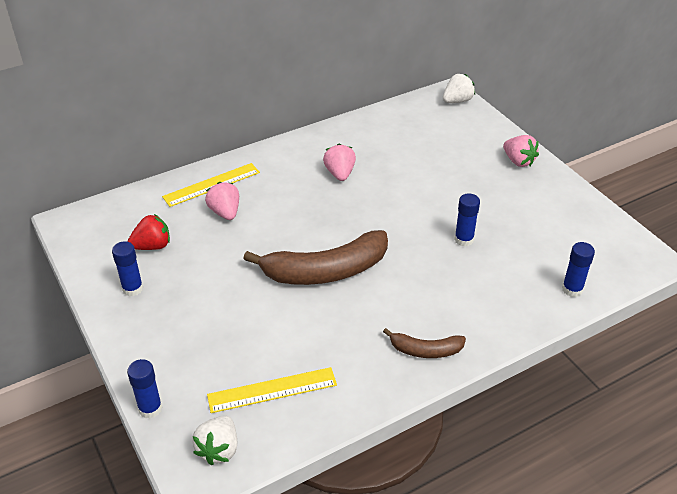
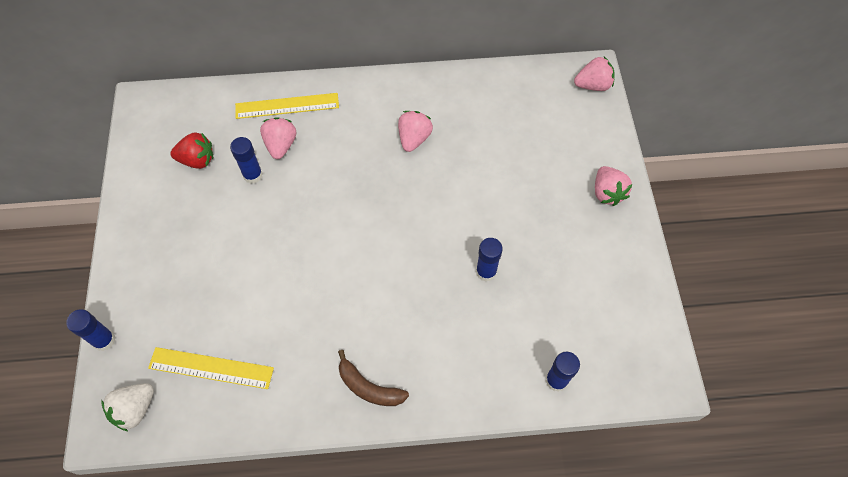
camera: 25 degrees right, 20 degrees up
blue glue stick [112,241,143,296] -> blue glue stick moved to [230,137,263,184]
brown banana [243,230,388,285] -> none
white strawberry [443,74,475,103] -> pink strawberry [574,57,614,91]

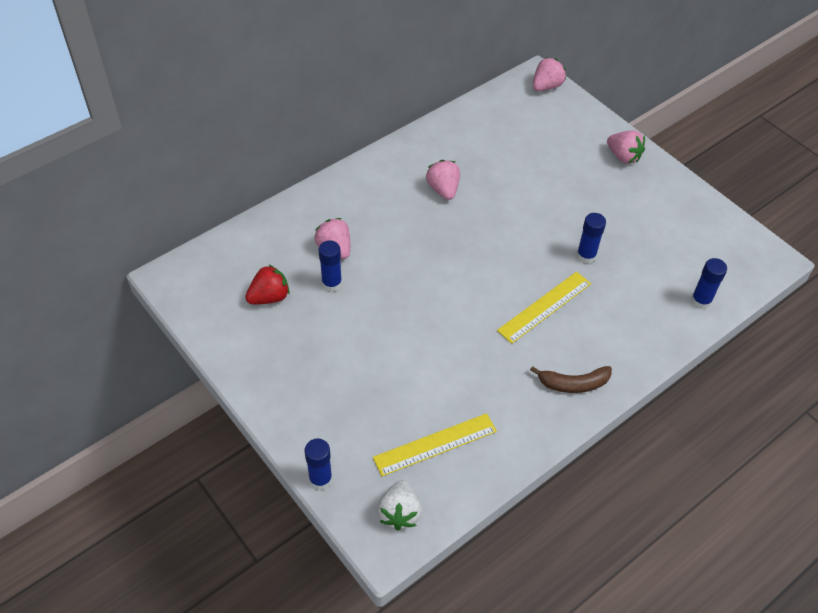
camera: 35 degrees left, 10 degrees down
yellow ruler [235,93,339,119] -> yellow ruler moved to [497,272,591,344]

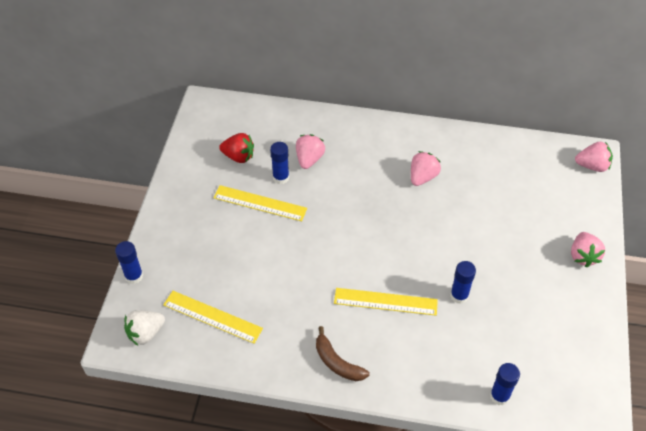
camera: 50 degrees right, 0 degrees up
none -> yellow ruler [213,185,307,221]

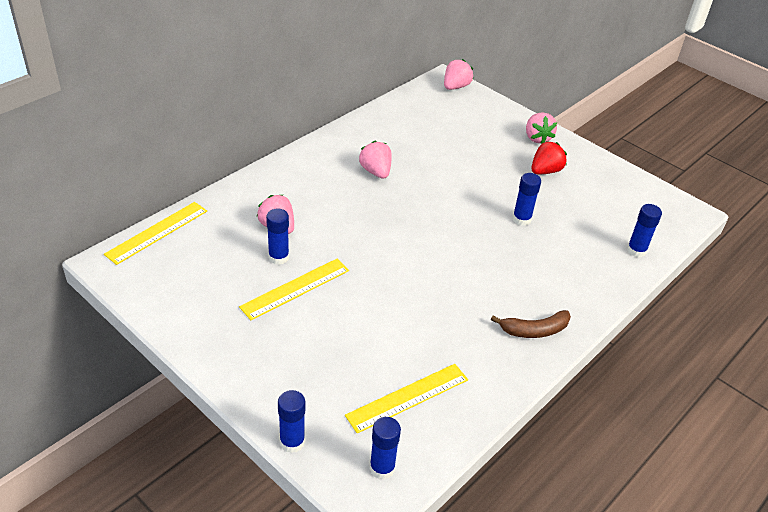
camera: 60 degrees left, 10 degrees down
white strawberry [124,310,165,346] -> blue glue stick [370,417,401,479]
red strawberry [219,133,254,163] -> red strawberry moved to [531,141,567,174]
yellow ruler [334,288,438,316] -> yellow ruler moved to [104,202,207,265]
pink strawberry [571,232,605,268] -> pink strawberry turned 45 degrees clockwise [526,113,557,144]

